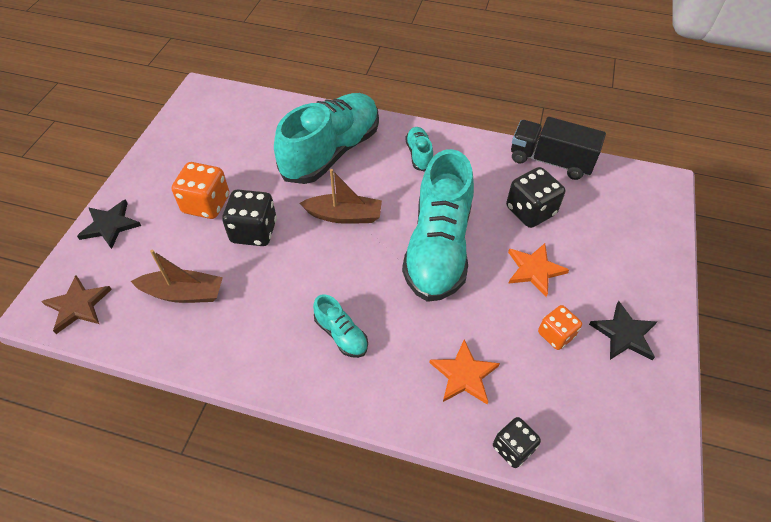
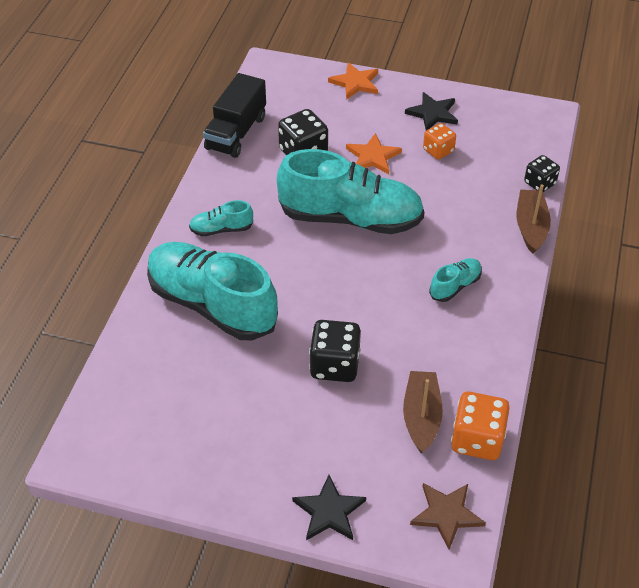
camera: 90 degrees left, 5 degrees down
orange dice [172,162,229,219] -> orange dice moved to [451,392,510,460]
brown boat [300,169,382,224] -> brown boat moved to [517,184,551,254]
orange star [429,339,500,404] -> orange star moved to [328,62,378,100]

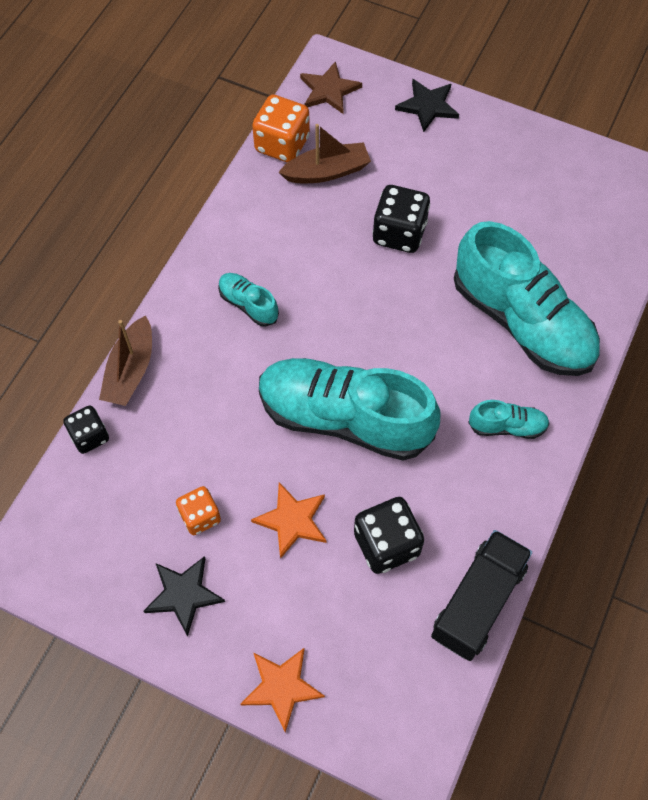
camera: 170 degrees left, 15 degrees up
brown boat [403,371,443,454] -> brown boat turned 120 degrees counterclockwise [278,124,371,183]
turquoise shoe [429,258,482,302] -> turquoise shoe turned 75 degrees clockwise [218,273,279,327]

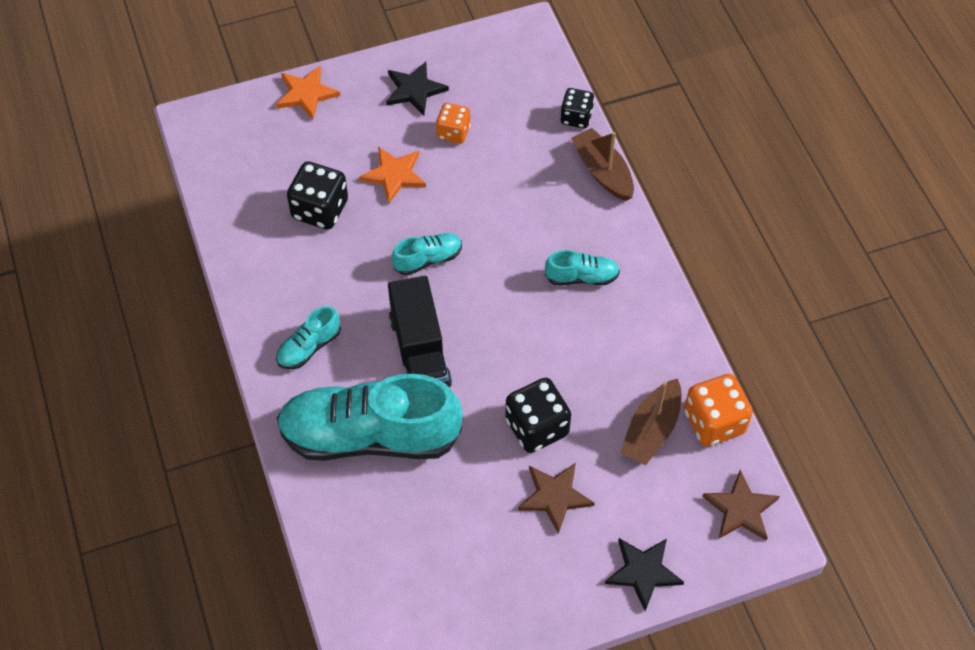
camera: 135 degrees right, 5 degrees down
turquoise shoe [259,358,440,460] -> turquoise shoe [392,233,462,275], size x0.43
black truck [431,530,532,661] -> black truck moved to [388,276,452,387]
none -> brown star [518,463,594,534]

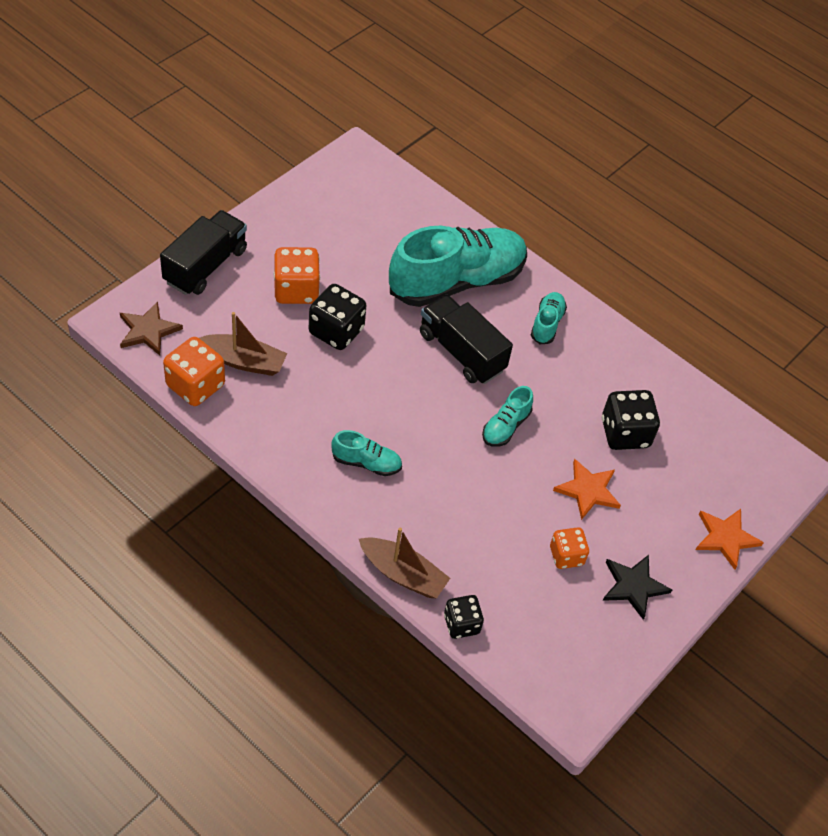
camera: 145 degrees right, 5 degrees down
brown star [518,463,594,534] -> orange dice [274,247,320,304]
turquoise shoe [545,250,620,285] -> turquoise shoe turned 135 degrees counterclockwise [332,430,402,476]
black star [605,538,684,611] -> black truck [160,210,247,295]
brown boat [620,378,681,465] -> brown boat turned 105 degrees clockwise [199,312,287,376]

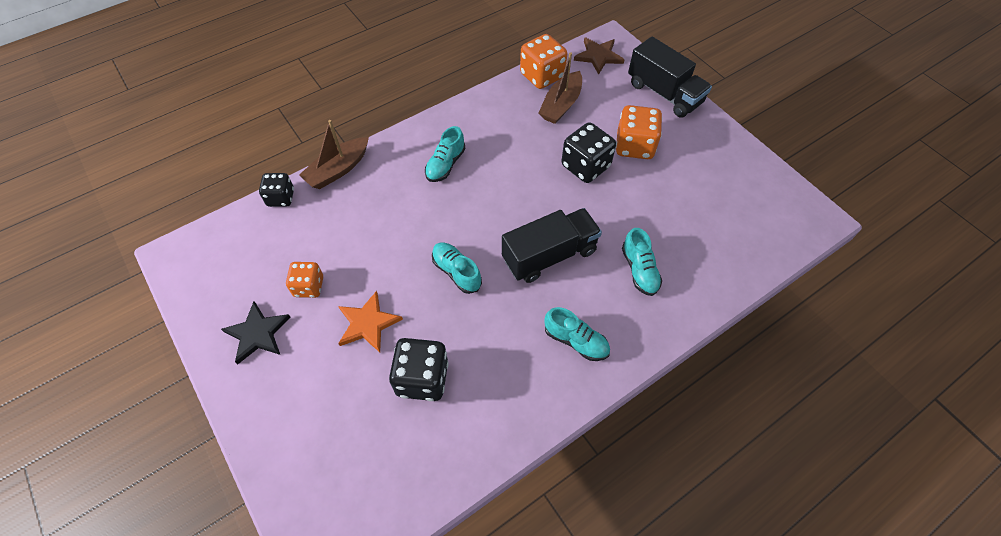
camera: 110 degrees right, 5 degrees up
turquoise shoe [389,226,527,307] -> turquoise shoe [622,228,662,296], size x0.43
orange star [696,509,764,570] -> none

